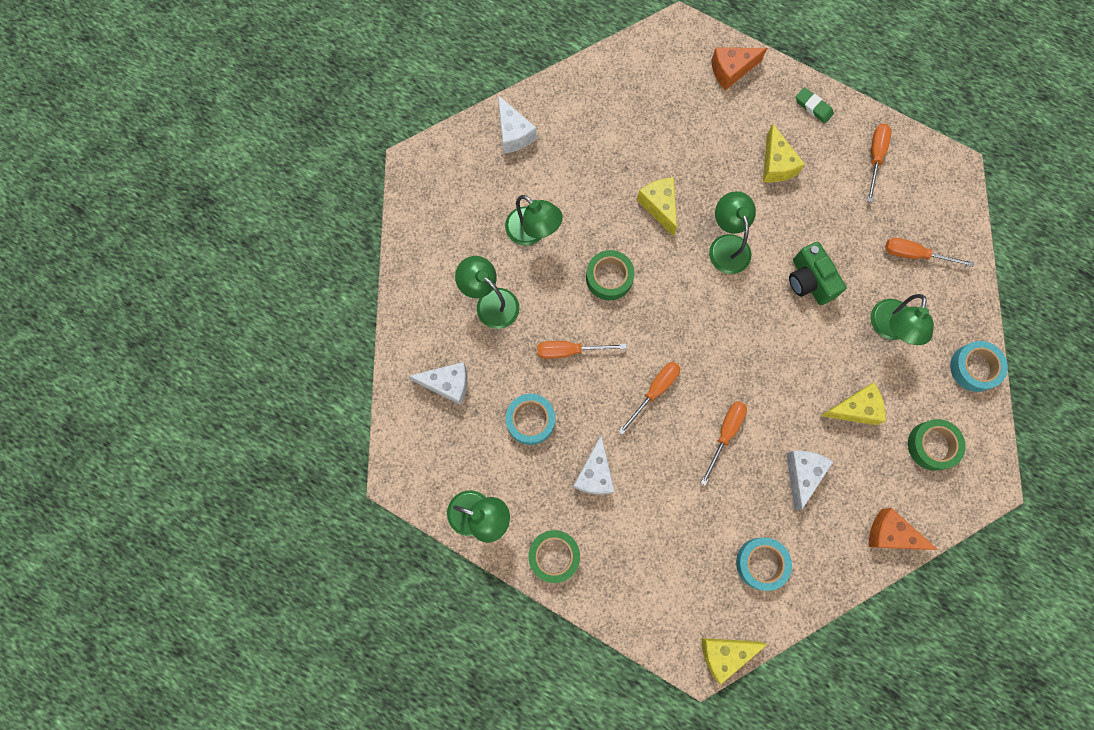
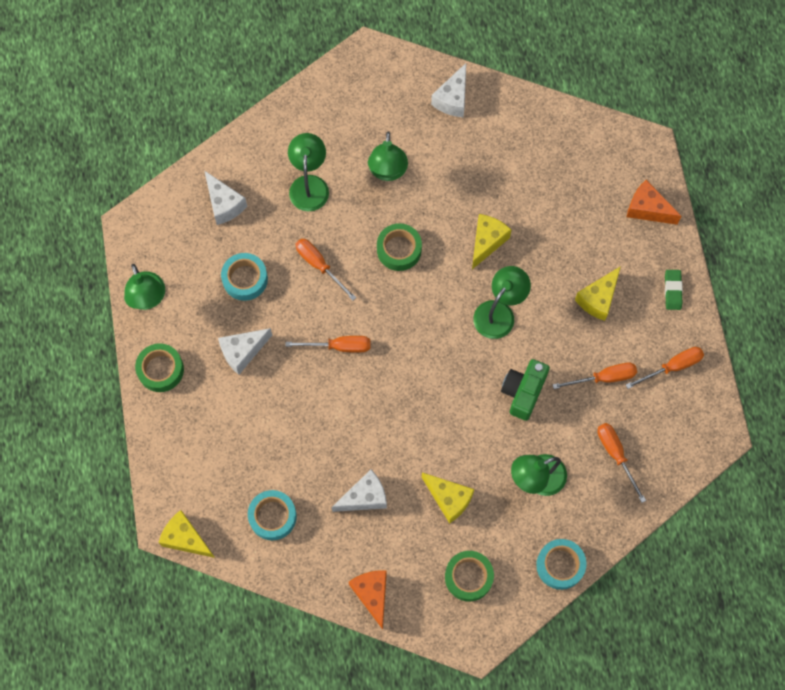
camera: 50 degrees right, 5 degrees down
orange screwdriver [701,401,747,486] -> orange screwdriver moved to [553,363,637,389]

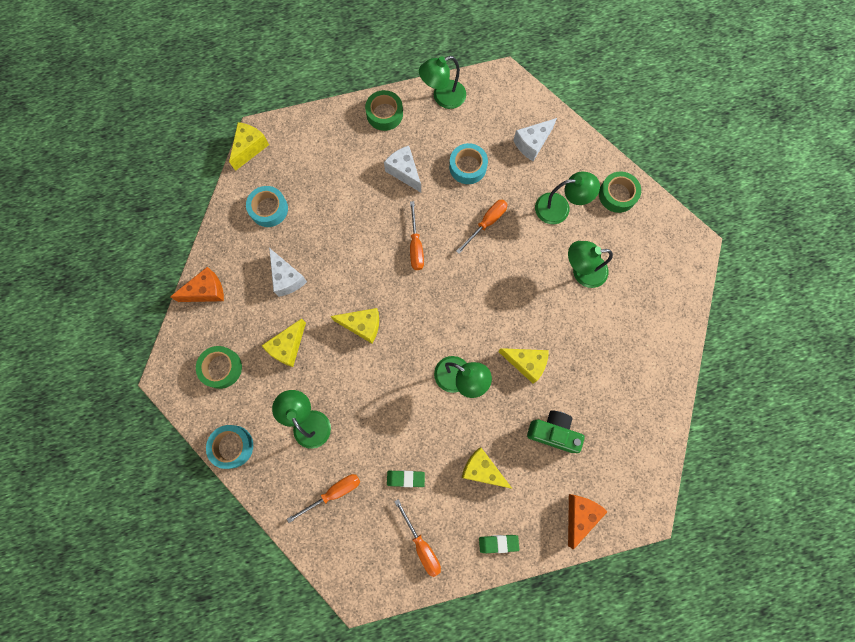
camera: 85 degrees right, 5 degrees up
green tape [377,223,422,271] -> green tape moved to [599,171,641,213]
white cheese [431,63,466,117] -> none
green camera [501,359,550,421] -> green camera moved to [527,410,584,453]
orange screwdriver [553,363,637,389] -> green eraser [387,470,425,487]
none -> yellow cheese [330,308,379,343]

